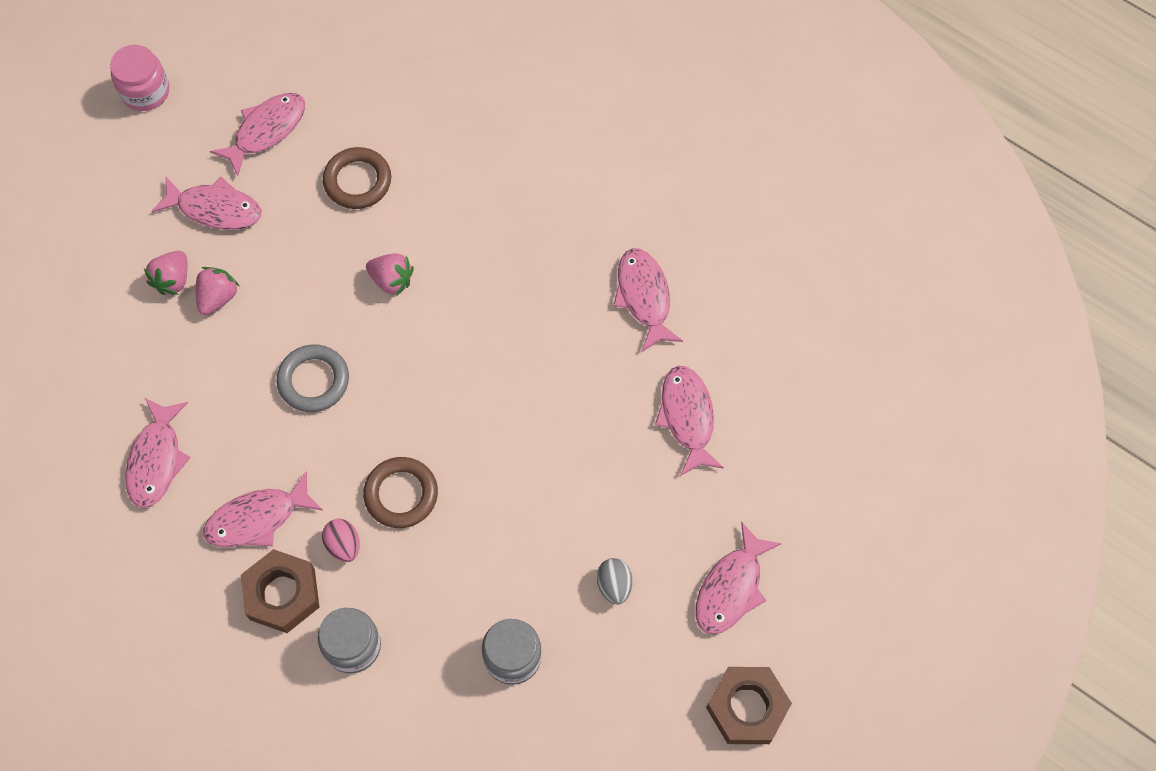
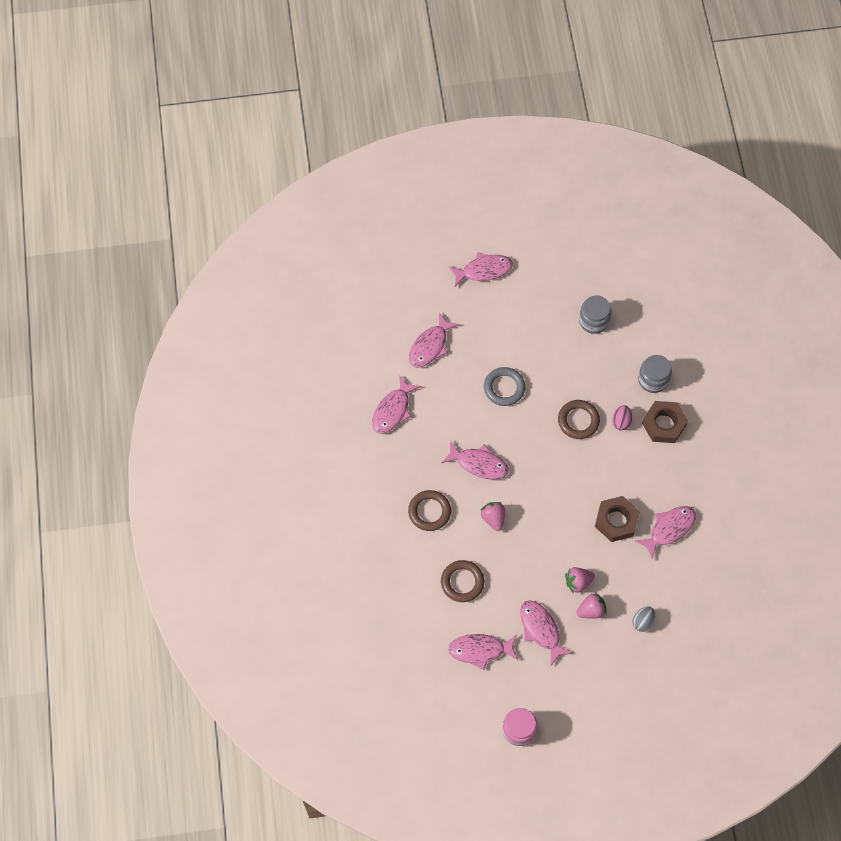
camera: 135 degrees left, 0 degrees up
pink fish [203,471,323,547] -> pink fish moved to [441,441,509,480]
grey ring [277,344,349,412] -> grey ring moved to [484,367,525,406]
grey egg [597,558,632,605] -> grey egg moved to [632,606,655,632]
brown nut [706,667,792,744] -> brown nut moved to [595,496,640,542]
none -> brown ring [408,490,451,531]

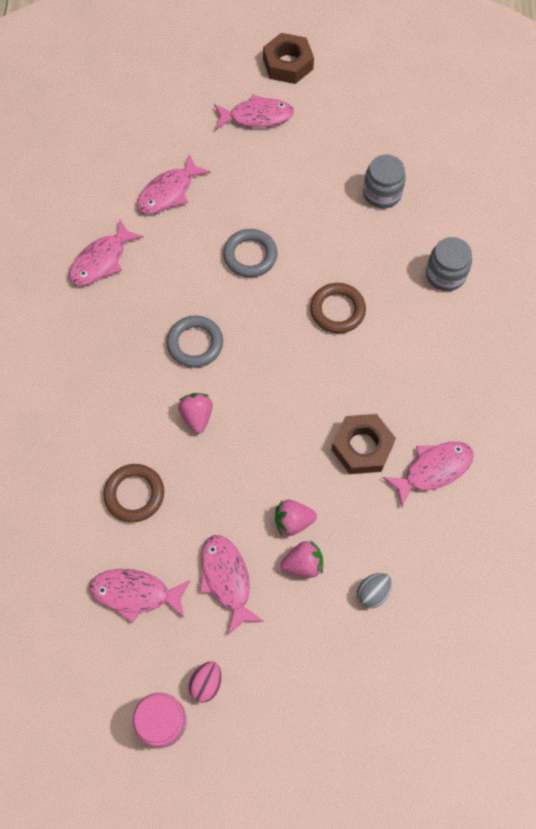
camera: 10 degrees right, 0 degrees up
brown ring [408,490,451,531] -> none
pink fish [441,441,509,480] -> grey ring [167,316,223,368]
pink egg [612,405,632,431] -> pink egg moved to [189,661,222,702]
brown nut [642,401,688,443] -> brown nut moved to [263,33,314,84]

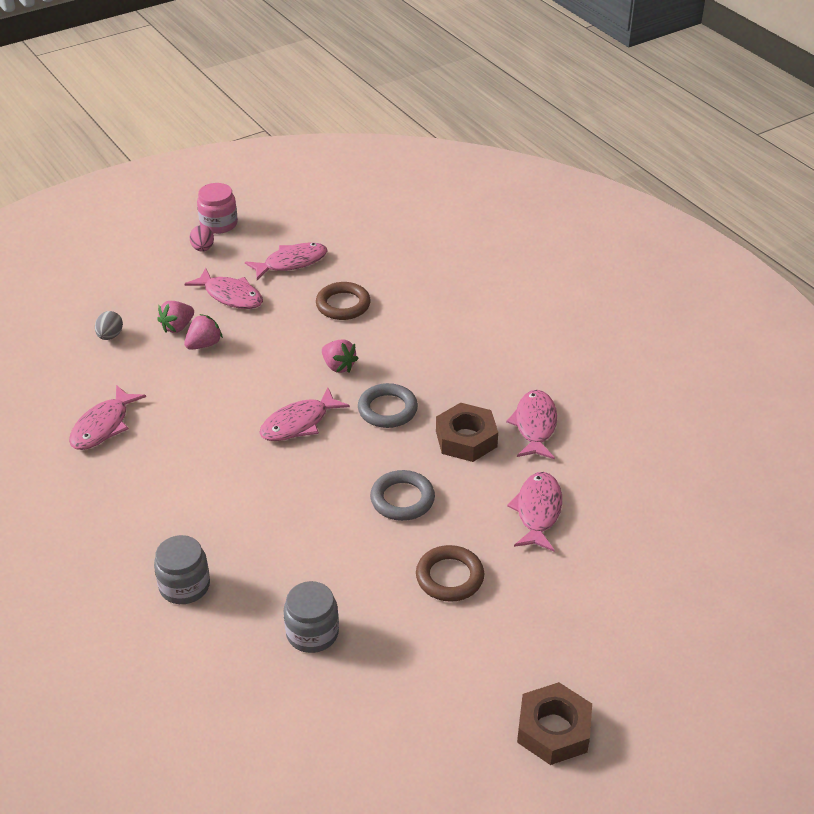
camera: 145 degrees right, 25 degrees down
pink fish [214,94,294,129] -> pink fish moved to [259,388,350,441]
brown ring [310,283,366,333] -> brown ring moved to [416,545,484,602]
brown nut [331,414,396,474] -> brown nut moved to [436,403,498,462]

